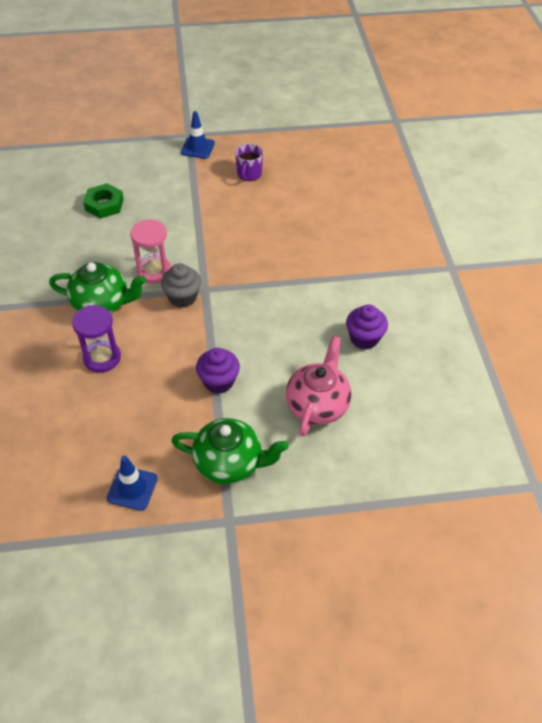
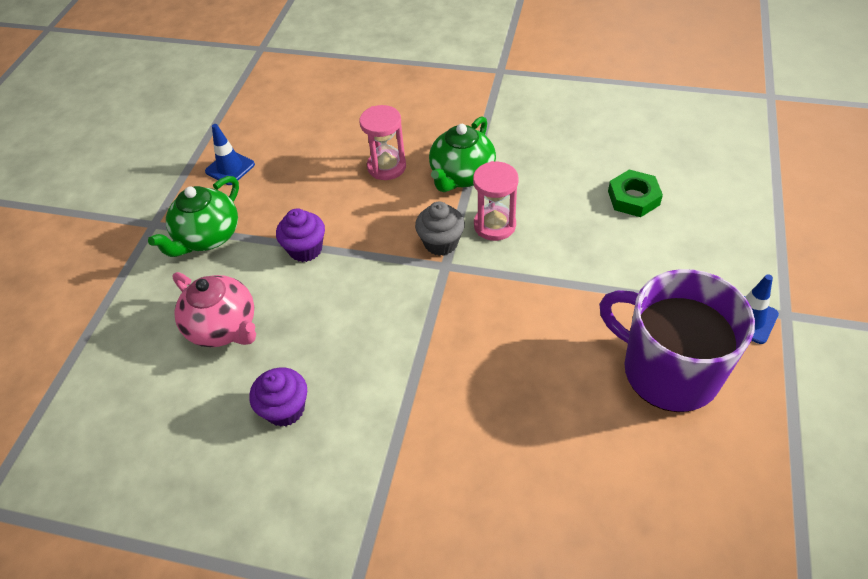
camera: 115 degrees right, 0 degrees up
purple hourglass [72,305,121,373] -> pink hourglass [359,105,406,180]
purple mug [235,144,263,181] -> purple mug [599,269,755,412], size x2.33

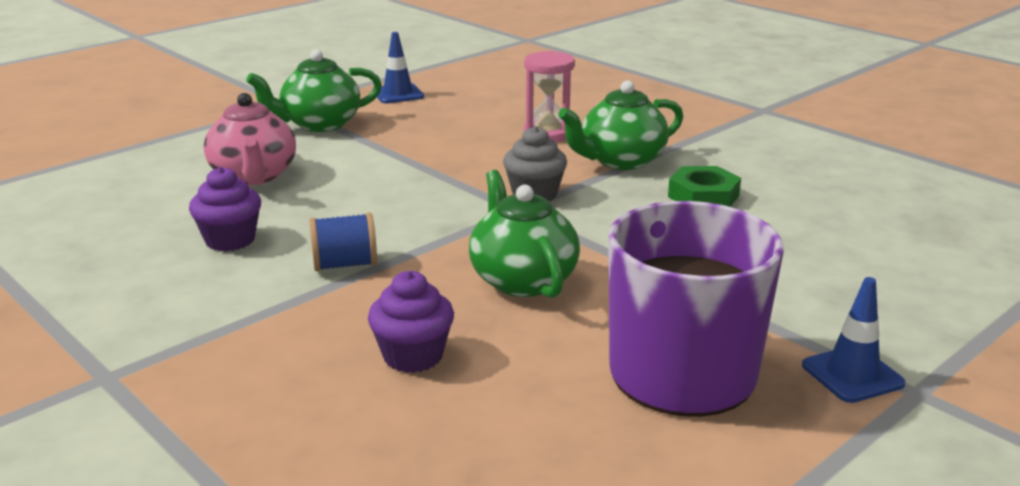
camera: 30 degrees right, 25 degrees down
purple cupcake [276,208,325,262] -> purple cupcake moved to [368,271,454,373]
pink hourglass [473,161,519,241] -> none
green nut [608,169,663,217] -> green nut moved to [668,166,741,207]
none -> blue spool [309,212,377,271]
none -> green teapot [469,170,580,298]

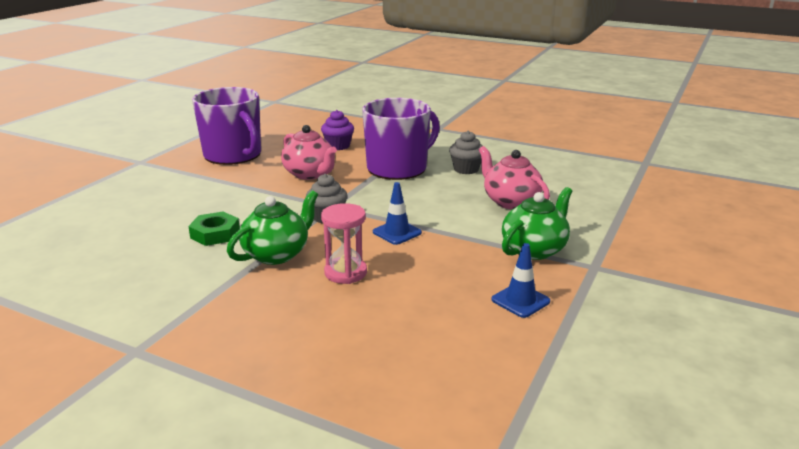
camera: 160 degrees right, 0 degrees up
purple cupcake [189,167,261,251] -> grey cupcake [449,131,482,174]
blue spool [309,212,377,271] -> purple mug [362,98,440,180]
green teapot [469,170,580,298] -> pink teapot [281,125,337,180]
blue traffic cone [802,277,905,403] -> blue traffic cone moved to [373,182,422,245]

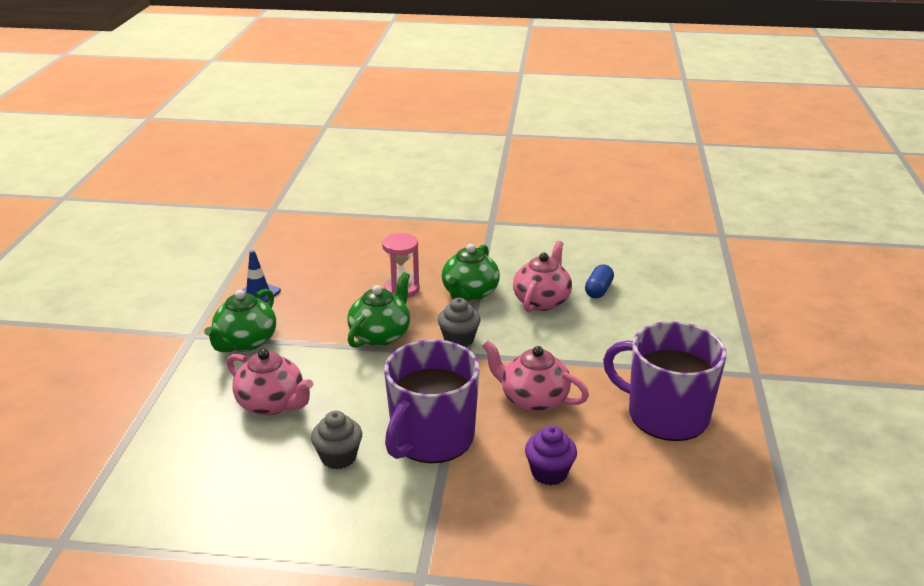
camera: 160 degrees right, 5 degrees up
green nut [188,212,240,246] -> pink teapot [513,241,572,312]
blue traffic cone [373,182,422,245] -> green teapot [347,272,410,348]
none -> blue capsule [585,264,614,298]

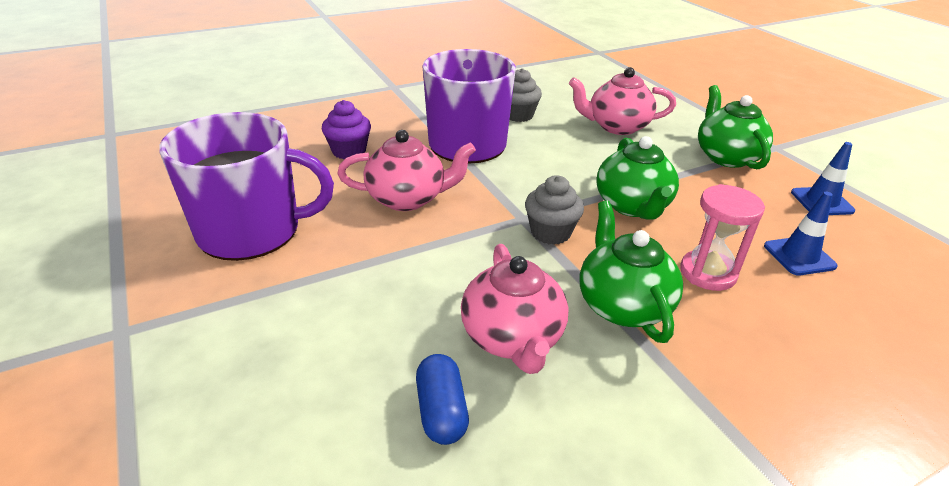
camera: 145 degrees right, 5 degrees up
none -> blue traffic cone [764,192,838,275]

